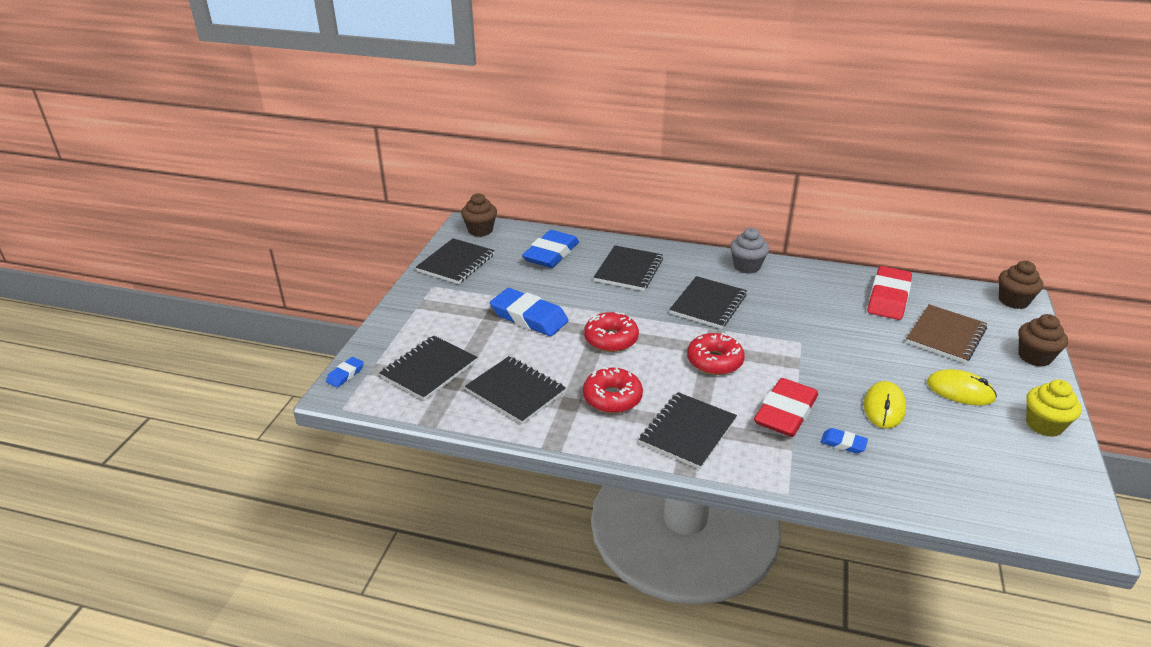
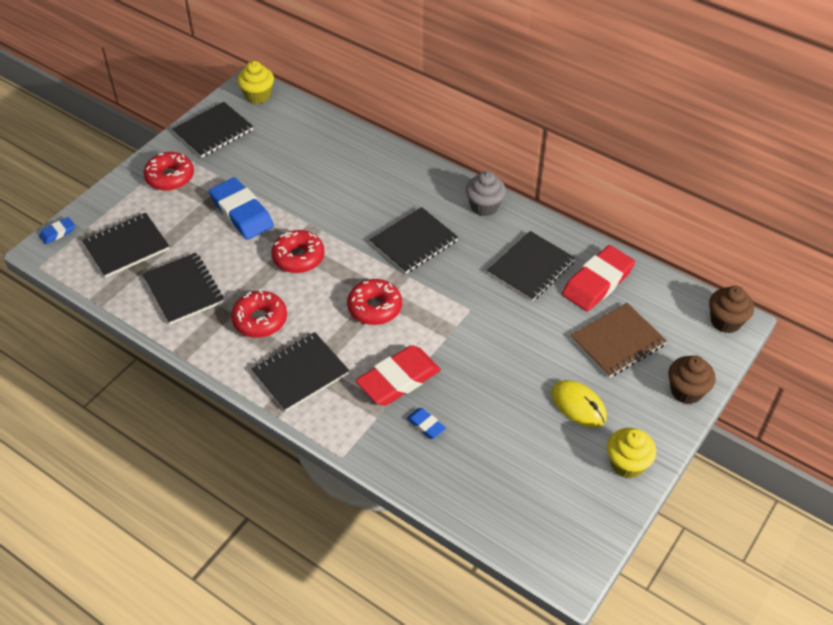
camera: 20 degrees right, 15 degrees up
brown cupcake [461,193,497,237] -> yellow cupcake [237,61,274,104]
blue eraser [522,230,579,268] -> none
black notebook [594,245,663,291] -> black notebook moved to [487,231,575,301]
yellow mouse [864,381,906,429] -> none
none -> red donut [143,152,194,191]

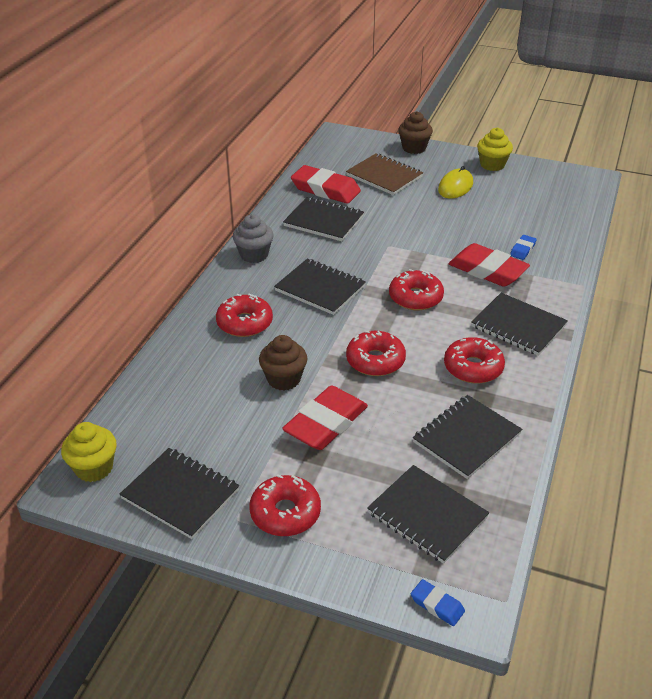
camera: 105 degrees left, 10 degrees down
blue eraser [209,177,274,240] -> red eraser [282,386,368,450]
brown cupcake [709,286,754,333] -> brown cupcake moved to [259,335,308,391]
none -> red donut [216,294,273,337]

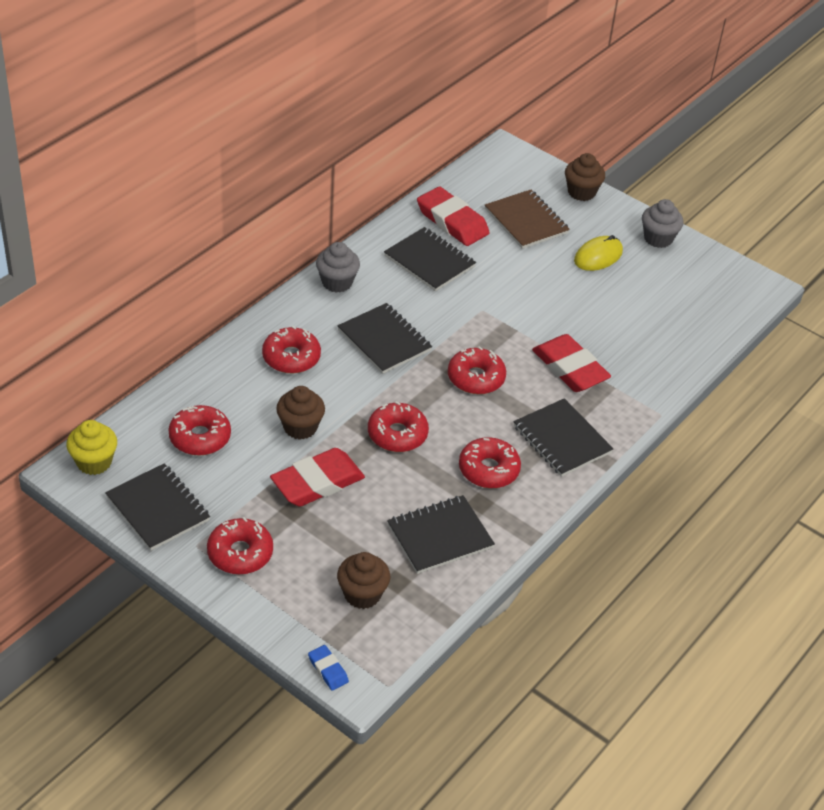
camera: 15 degrees right, 5 degrees up
black notebook [367,465,489,564] -> brown cupcake [337,552,390,609]
yellow cupcake [477,128,513,171] -> grey cupcake [642,199,684,248]
blue eraser [510,235,537,260] -> none
none -> red donut [168,405,231,456]

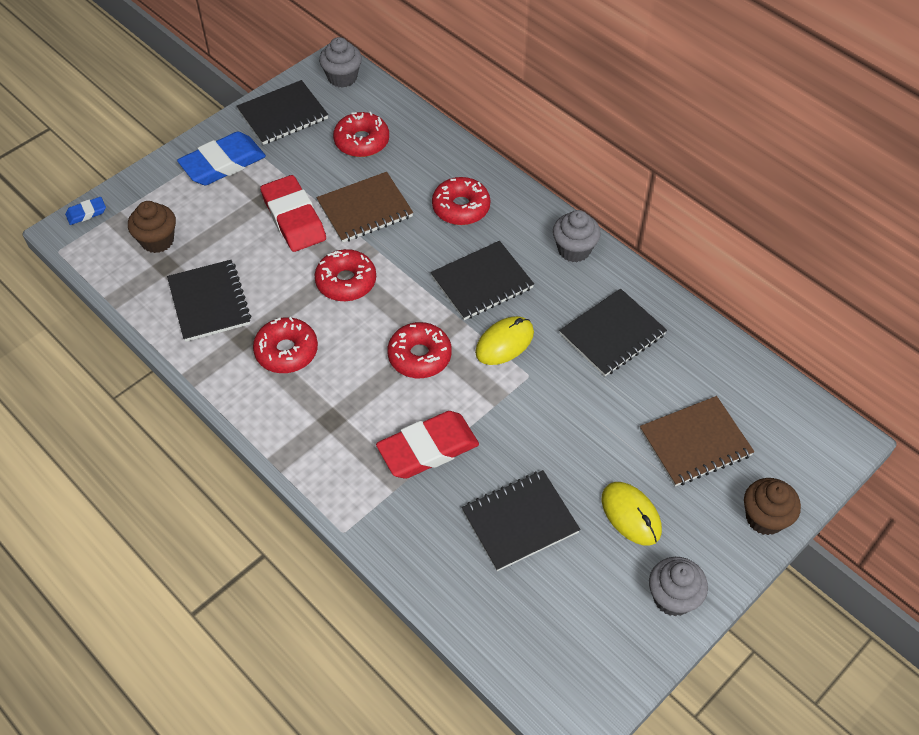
camera: 100 degrees right, 10 degrees up
yellow cupcake [66,420,117,475] -> grey cupcake [319,37,362,88]
red donut [207,517,273,574] -> blue eraser [177,132,266,185]
brown cupcake [276,386,325,440] -> brown notebook [317,172,413,243]
red eraser [417,187,490,246] -> none
black notebook [513,398,614,477] -> black notebook moved to [462,470,580,571]
none -> yellow mouse [475,316,534,365]

